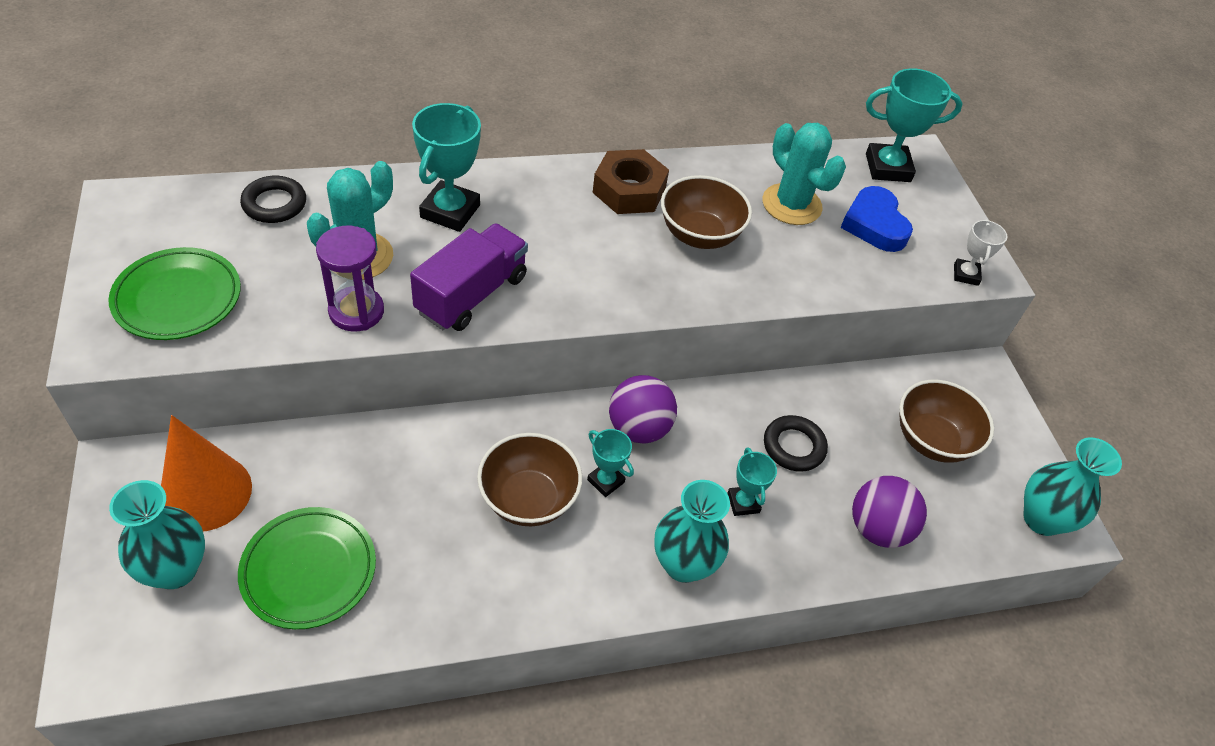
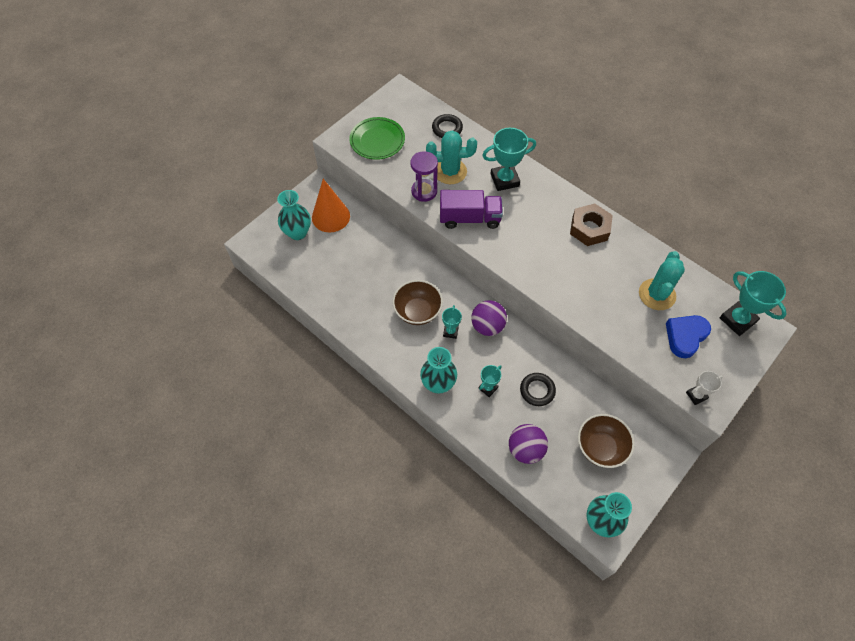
camera: 60 degrees right, 10 degrees up
green plate [238,507,376,629] -> none
brown bowl [661,175,752,249] -> none

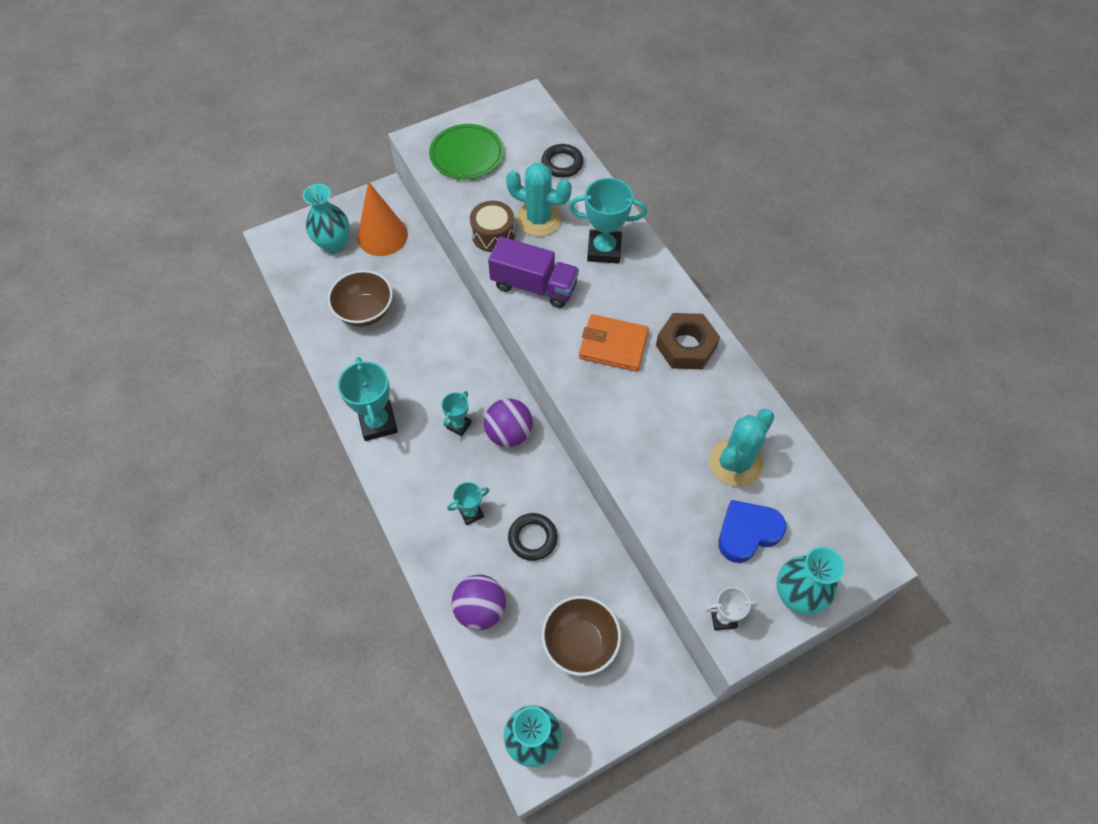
camera: 20 degrees right, 0 degrees up
brown bowl [393,280,443,325] -> brown bowl moved to [328,270,393,327]
purple hourglass [410,151,438,202] -> brown drum [470,201,515,252]
turquoise vase [420,347,457,394] -> turquoise vase moved to [777,547,844,615]
turquoise trophy [720,271,787,336] -> turquoise trophy moved to [338,357,398,441]
none -> orange wallet [579,314,649,372]

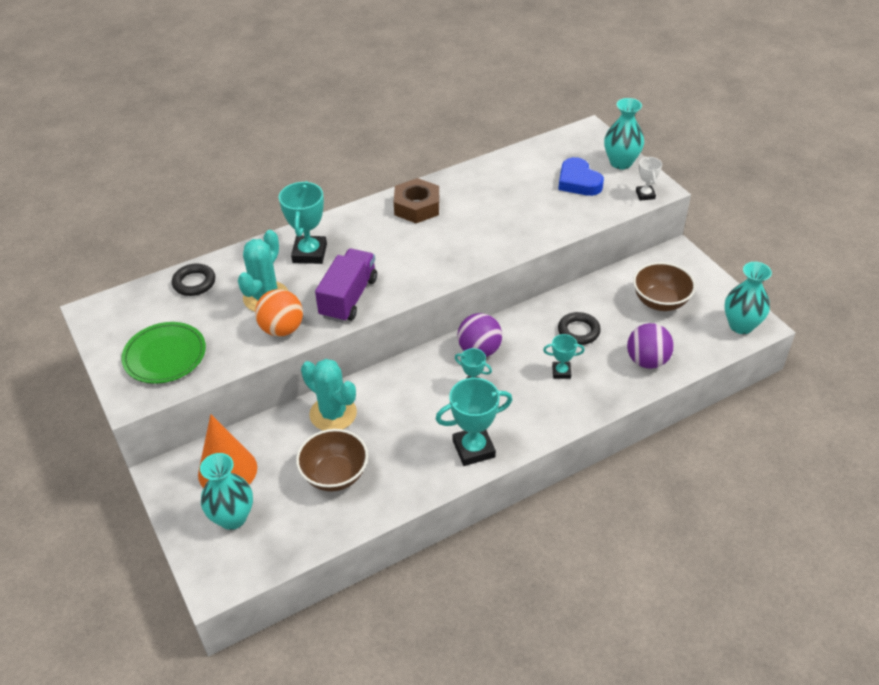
camera: 90 degrees left, 15 degrees down
turquoise trophy [447,482,489,525] -> turquoise trophy turned 60 degrees counterclockwise [543,334,585,379]
brown drum [470,201,515,252] -> orange ball [255,289,303,337]
orange wallet [579,314,649,372] -> none
turquoise cactus [709,409,774,487] -> turquoise cactus moved to [301,359,357,431]

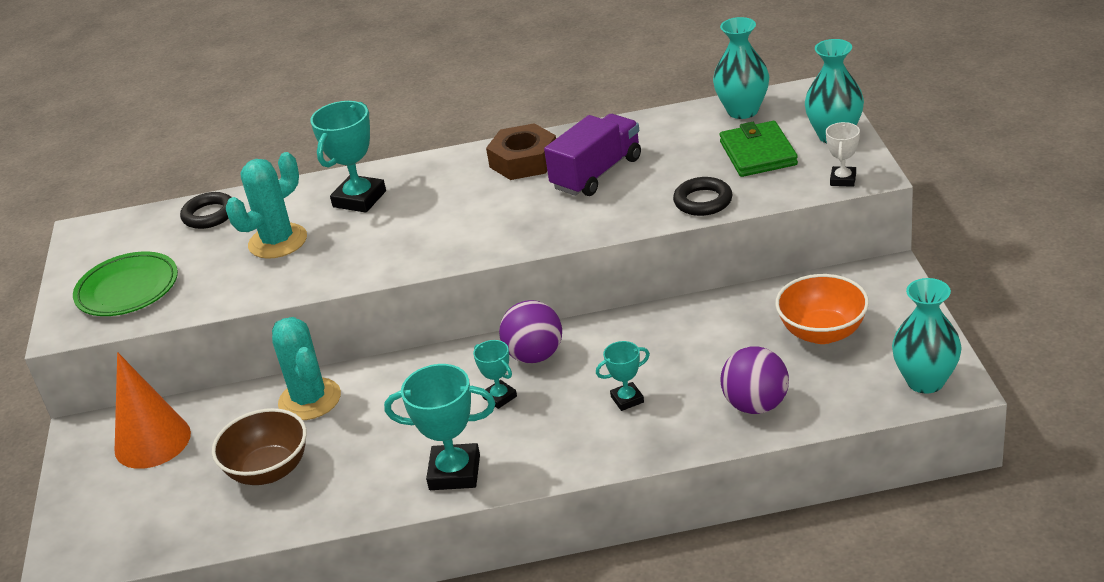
camera: 25 degrees right, 10 degrees down
turquoise vase [200,453,253,530] -> turquoise vase moved to [713,17,769,119]
orange ball [255,289,303,337] -> none
purple truck [315,249,377,323] -> purple truck moved to [544,114,641,196]
turquoise trophy [543,334,585,379] -> turquoise trophy turned 45 degrees counterclockwise [596,341,650,411]
blue heart [558,157,604,196] -> green wallet [720,121,798,177]
black ring [558,312,601,345] -> black ring moved to [673,177,733,216]
brown bowl [633,262,696,311] -> orange bowl [775,274,869,344]

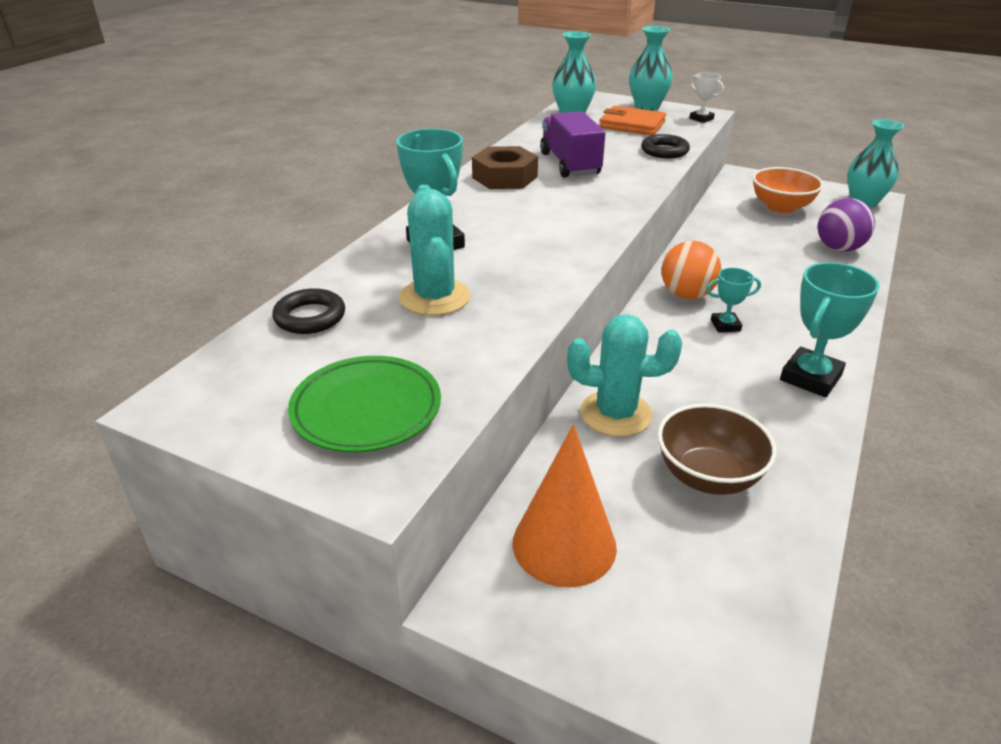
camera: 60 degrees left, 0 degrees up
purple ball [499,300,562,363] -> orange ball [661,241,721,299]
turquoise trophy [596,341,650,411] -> none
green wallet [720,121,798,177] -> orange wallet [599,106,666,135]

